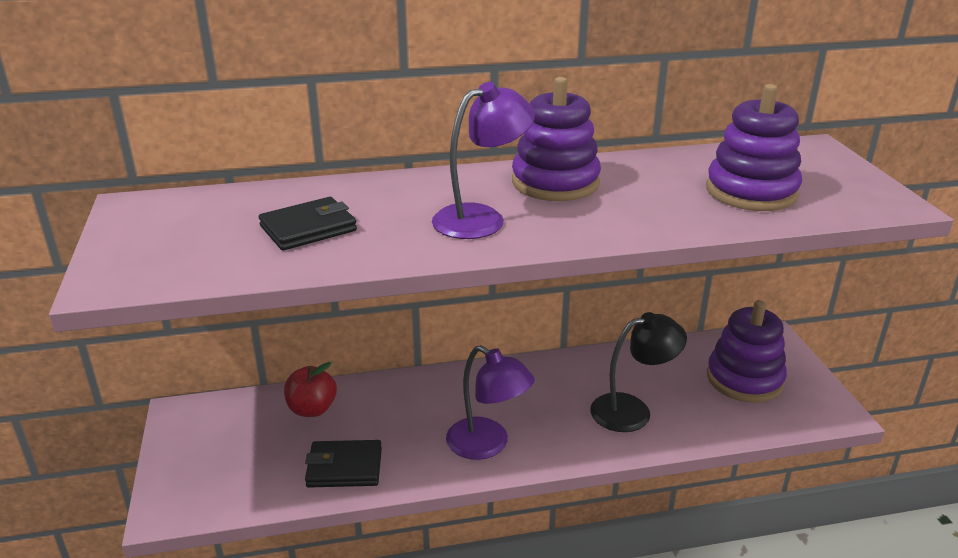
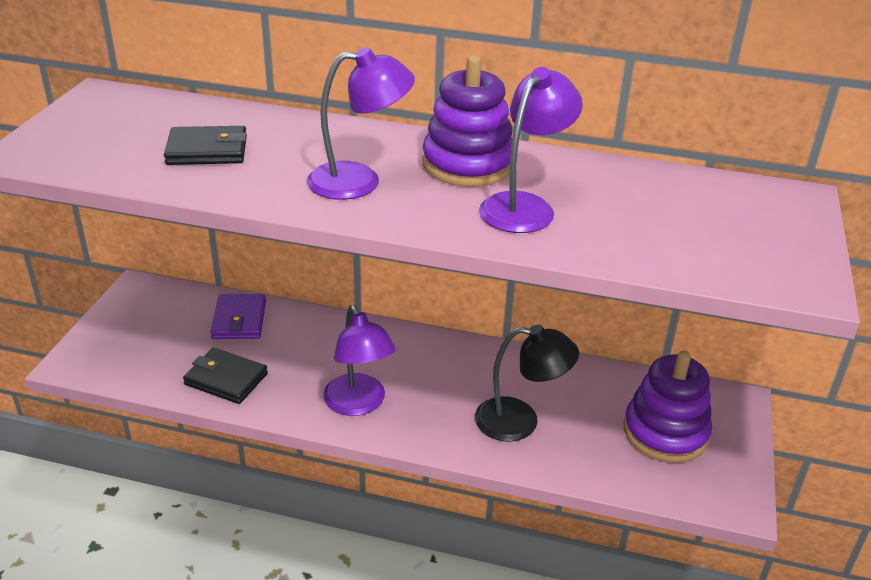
camera: 25 degrees right, 5 degrees up
red apple [284,362,337,417] -> purple wallet [211,294,266,339]
purple stacking toy [706,84,802,211] -> none
none -> purple lamp [479,67,583,233]

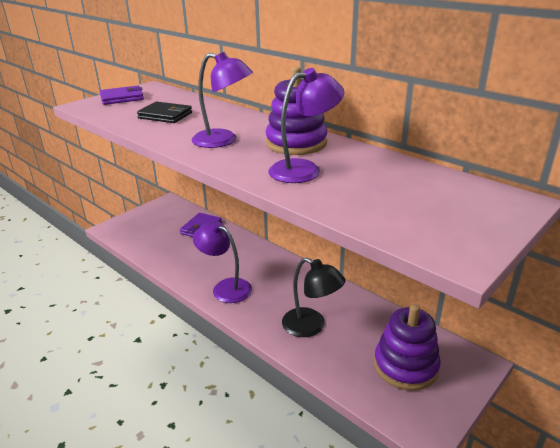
camera: 30 degrees right, 5 degrees down
black wallet [183,348,268,404] -> none
purple lamp [323,305,395,416] -> purple lamp turned 120 degrees clockwise [193,221,252,303]
none -> purple wallet [100,86,144,105]

